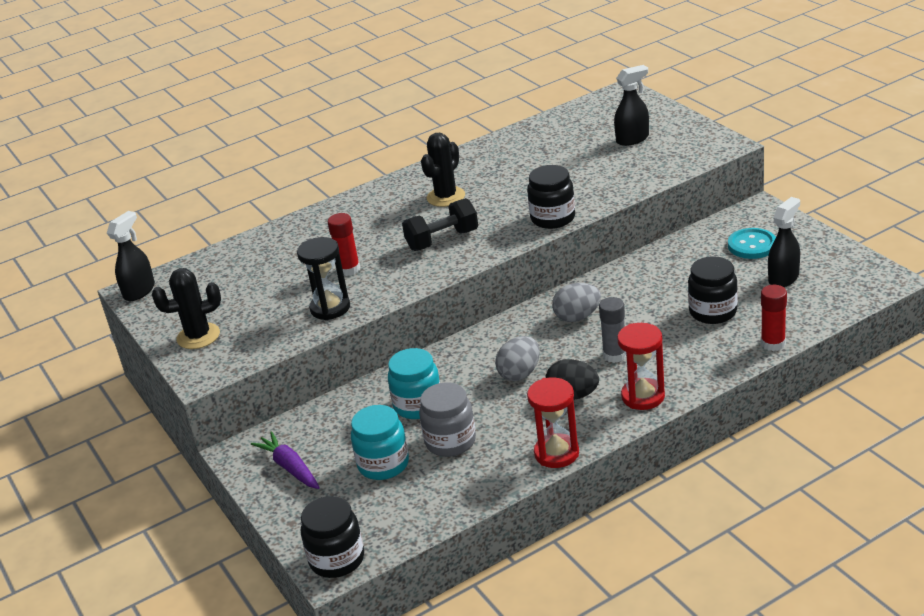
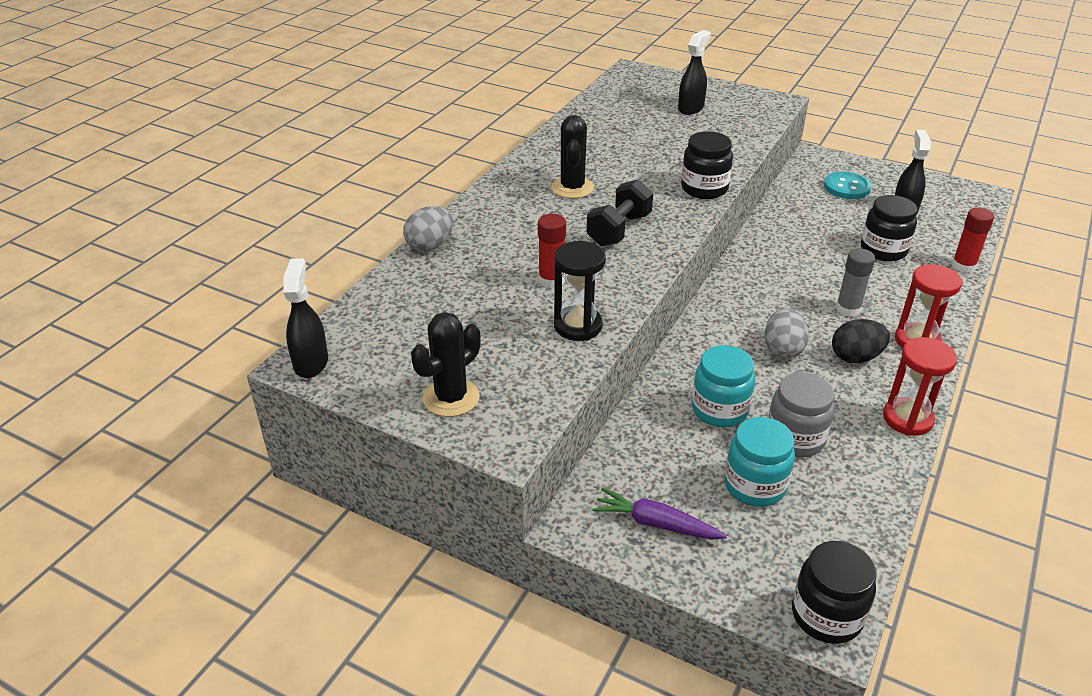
camera: 35 degrees left, 5 degrees up
grey egg [552,283,601,322] -> grey egg moved to [403,206,453,251]

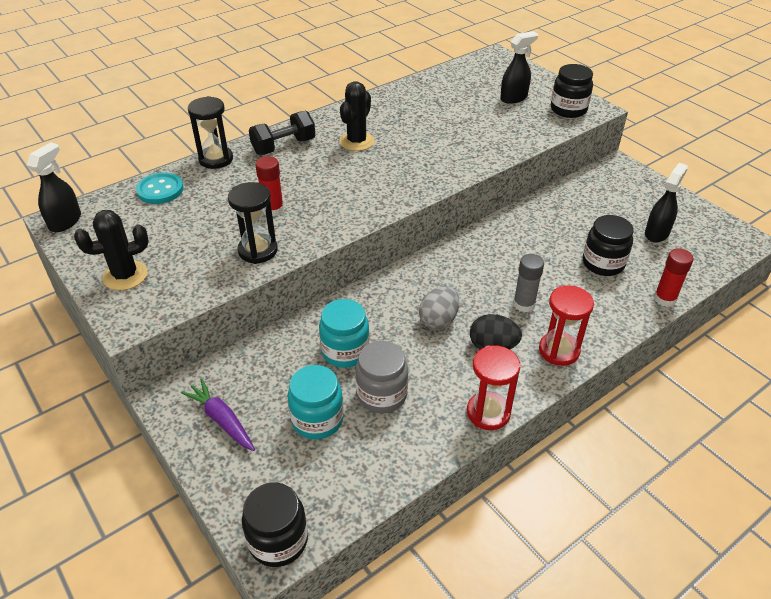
camera: 25 degrees right, 5 degrees up
grey egg [403,206,453,251] -> black hourglass [188,96,233,169]
black dumbbell [586,179,653,246] -> black dumbbell moved to [249,111,315,155]
black jar [681,131,733,199] -> black jar moved to [551,64,593,118]
turquoise button [824,171,872,199] -> turquoise button moved to [136,172,184,204]

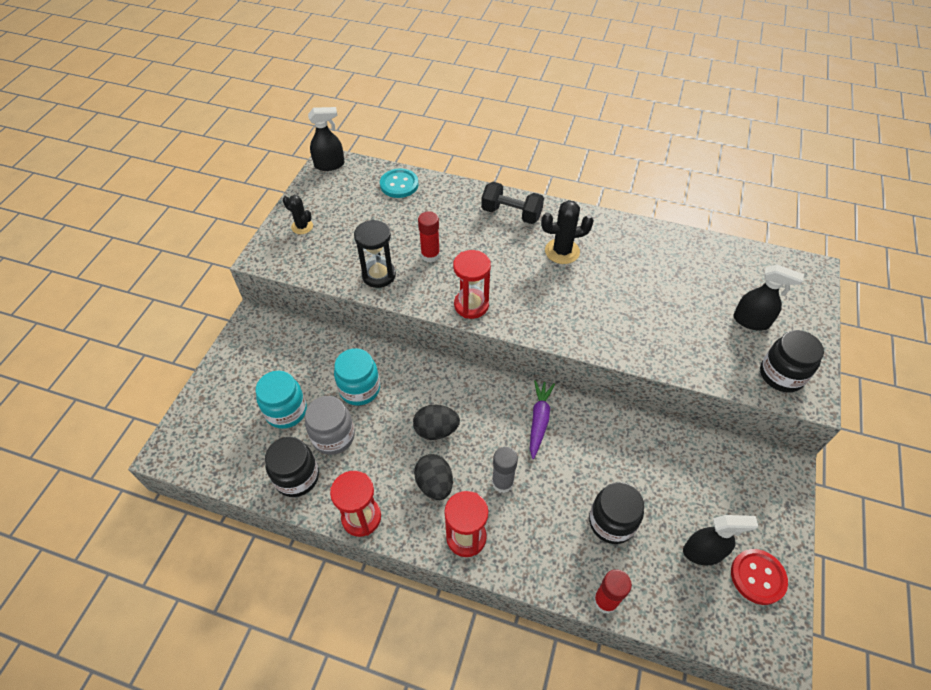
camera: 55 degrees right, 10 degrees up
black cactus [74,210,149,290] -> black cactus [283,195,313,234], size x0.64
purple carrot [181,379,255,451] -> purple carrot moved to [530,380,555,459]
black hourglass [188,96,233,169] -> none
black jar [242,482,308,567] -> black jar moved to [265,437,319,497]
grey egg [419,286,459,329] -> black egg [413,405,460,440]
none -> red hourglass [453,250,491,319]
none -> red button [731,549,788,605]

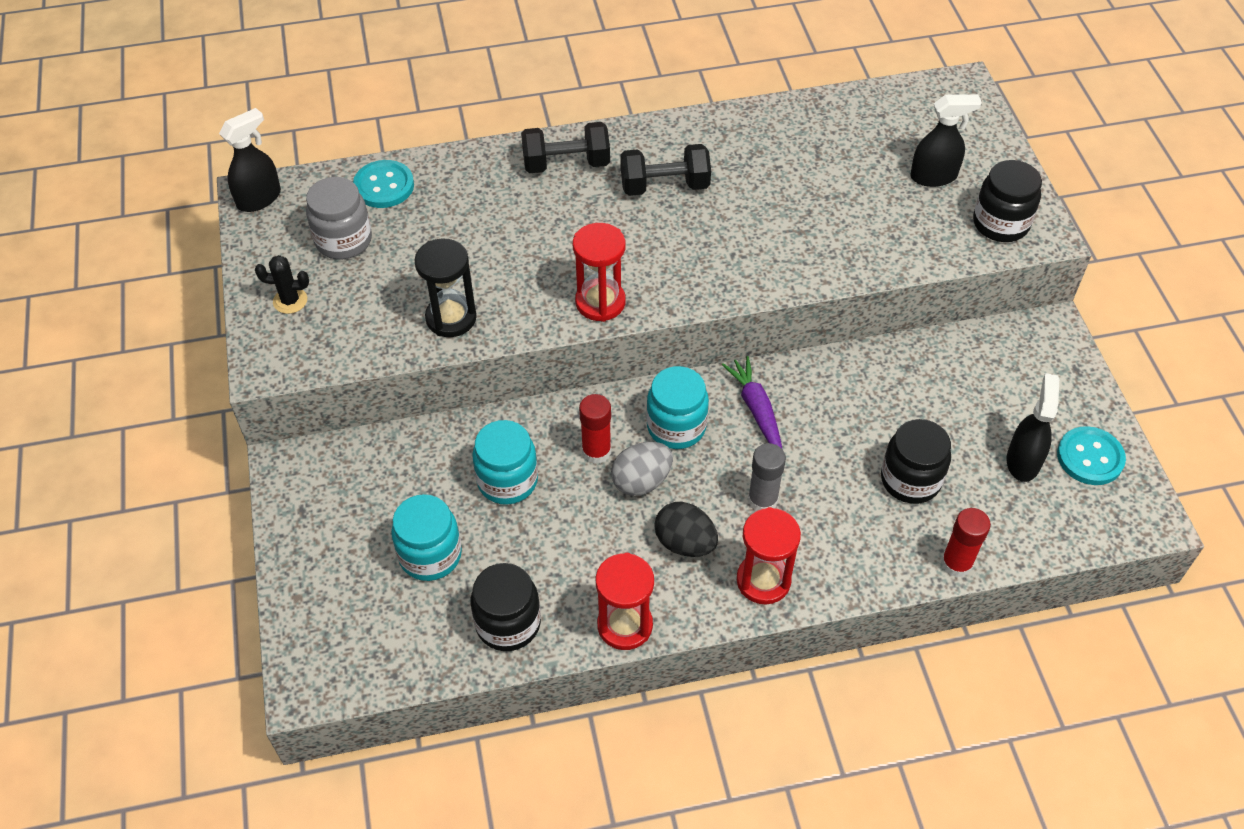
camera: 30 degrees left, 0 degrees up
grey jar [305,396,355,455] -> grey jar moved to [306,177,372,259]
black egg [413,405,460,440] -> grey egg [611,442,673,496]
red glue stick [418,211,440,262] -> red glue stick moved to [579,394,611,464]
black cactus [541,200,594,264] -> black dumbbell [620,144,711,196]
black spray bottle [683,515,758,565] -> black spray bottle turned 45 degrees counterclockwise [1007,373,1059,482]
red button [731,549,788,605] -> turquoise button [1057,426,1126,485]
none -> turquoise jar [646,366,709,449]

